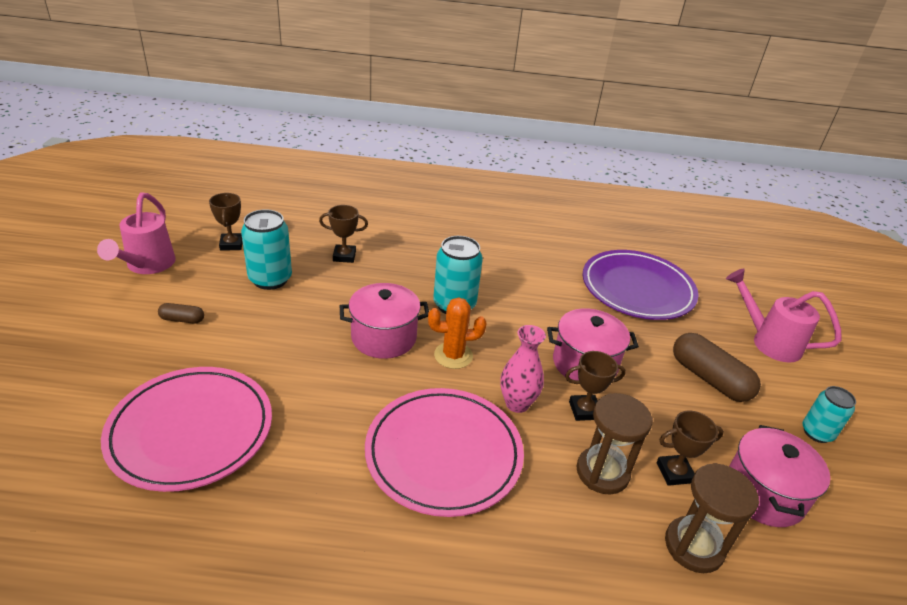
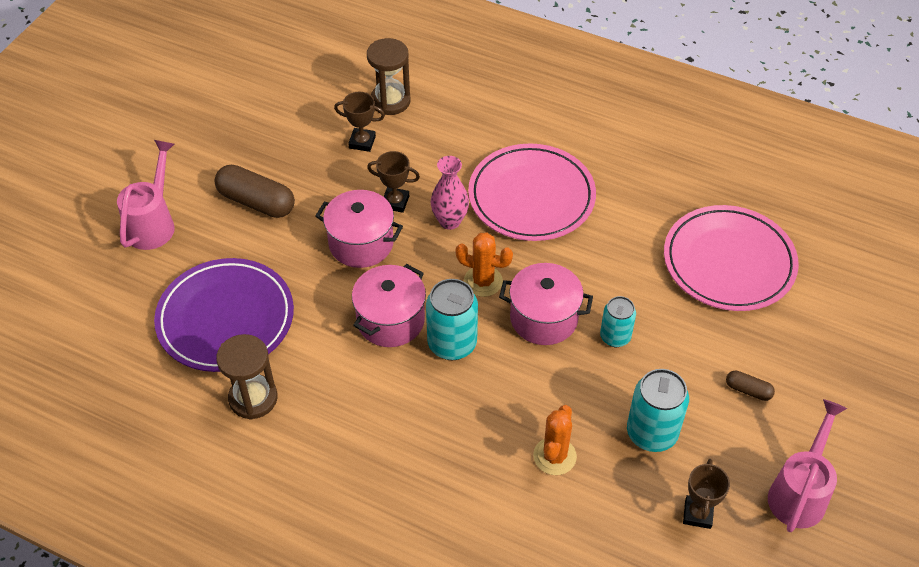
camera: 155 degrees left, 15 degrees up
brown trophy [319,205,368,263] -> orange cactus [533,405,577,475]
brown hourglass [576,393,653,494] -> brown hourglass moved to [216,334,278,420]
brown capsule [673,333,761,402] -> brown capsule turned 45 degrees counterclockwise [214,165,295,218]
pink watering can [726,268,842,362] -> pink watering can turned 135 degrees counterclockwise [117,140,175,250]
pink pot [729,425,830,527] -> pink pot moved to [352,264,426,347]
turquoise can [803,386,856,443] -> turquoise can moved to [600,296,636,347]

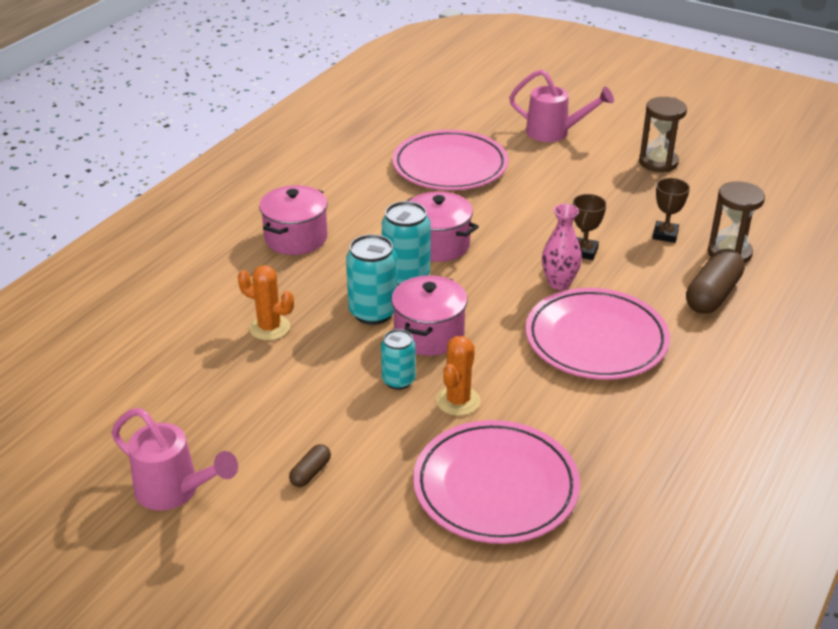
camera: 95 degrees right, 15 degrees down
purple plate [154,258,294,372] -> pink plate [392,130,508,190]
brown capsule [214,165,295,218] -> brown capsule moved to [686,249,745,314]
brown hourglass [216,334,278,420] -> brown hourglass moved to [639,97,687,172]
pink pot [315,190,403,268] -> pink pot moved to [259,185,328,255]
orange cactus [456,232,513,297] -> orange cactus moved to [436,336,480,416]
turquoise can [627,369,689,452] -> turquoise can moved to [346,234,398,325]
brown trophy [683,459,730,529] -> none

